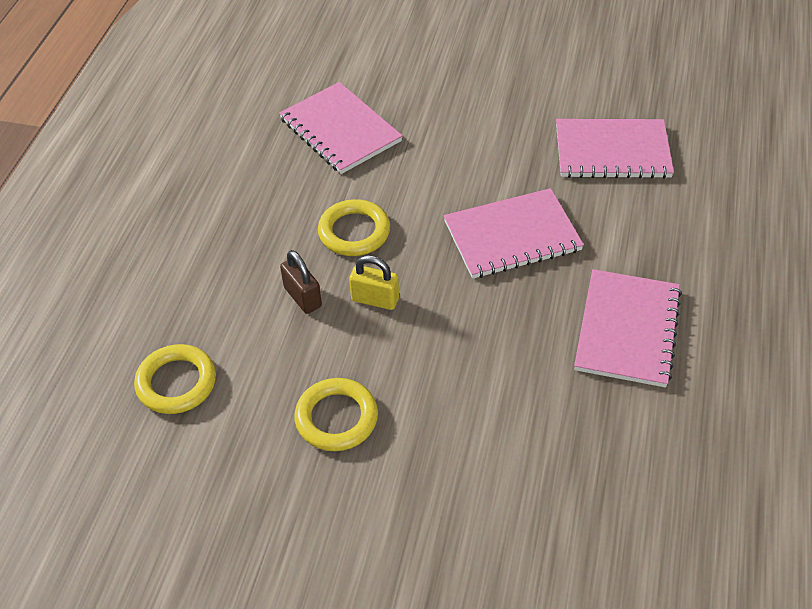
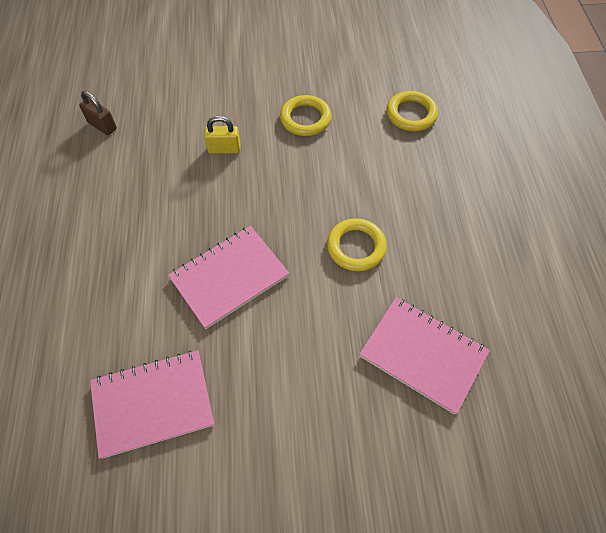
camera: 160 degrees right, 10 degrees up
brown padlock [280,250,322,314] -> brown padlock moved to [79,91,117,135]
yellow padlock [349,255,399,310] -> yellow padlock moved to [204,116,240,154]
pink notebook [574,269,682,387] -> none

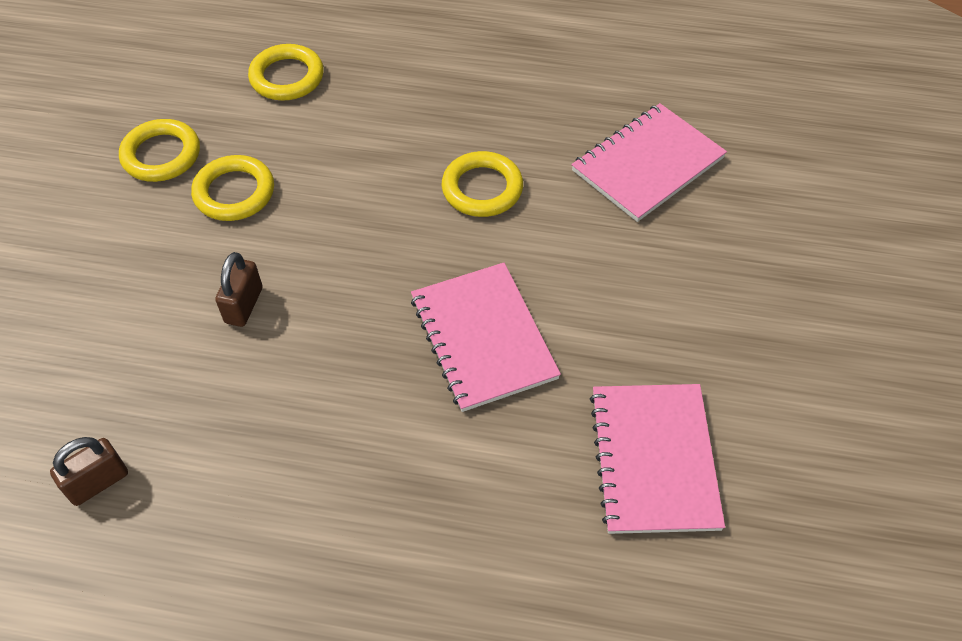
camera: 75 degrees left, 5 degrees down
yellow padlock [204,116,240,154] -> brown padlock [215,252,263,327]
none -> yellow ring [119,119,200,182]

